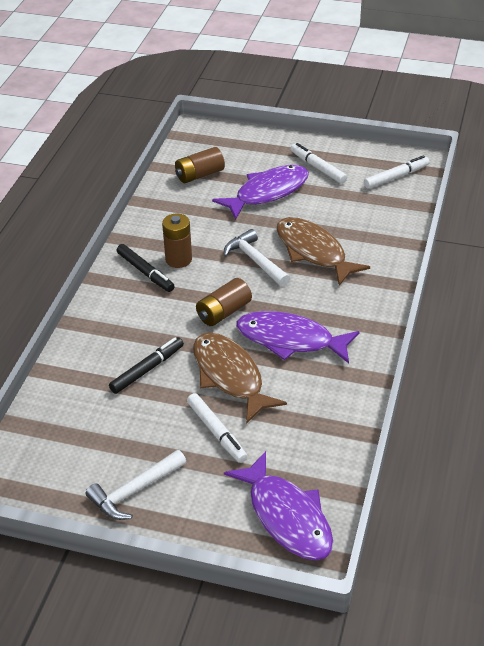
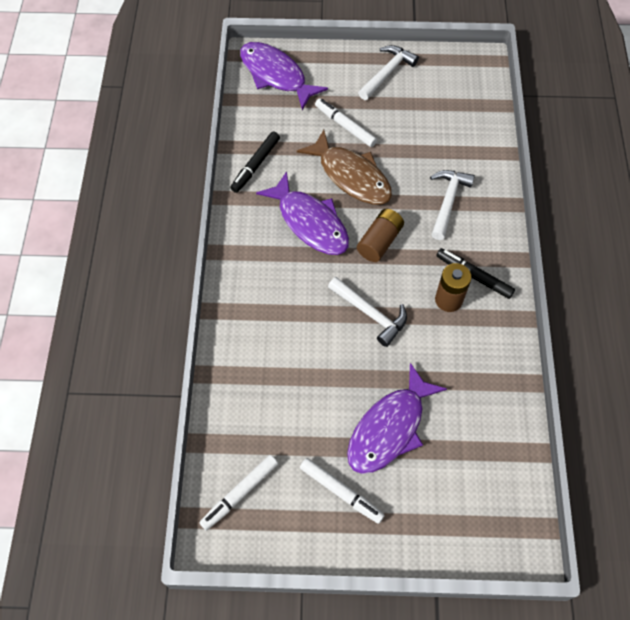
camera: 165 degrees right, 20 degrees up
black marker [109,337,184,394] -> black marker moved to [230,132,280,193]
brown battery [175,147,225,183] -> none
purple fish [236,311,360,363] -> purple fish turned 45 degrees clockwise [256,171,349,255]
brown fish [276,217,370,286] -> none
none -> white hammer [430,170,475,240]

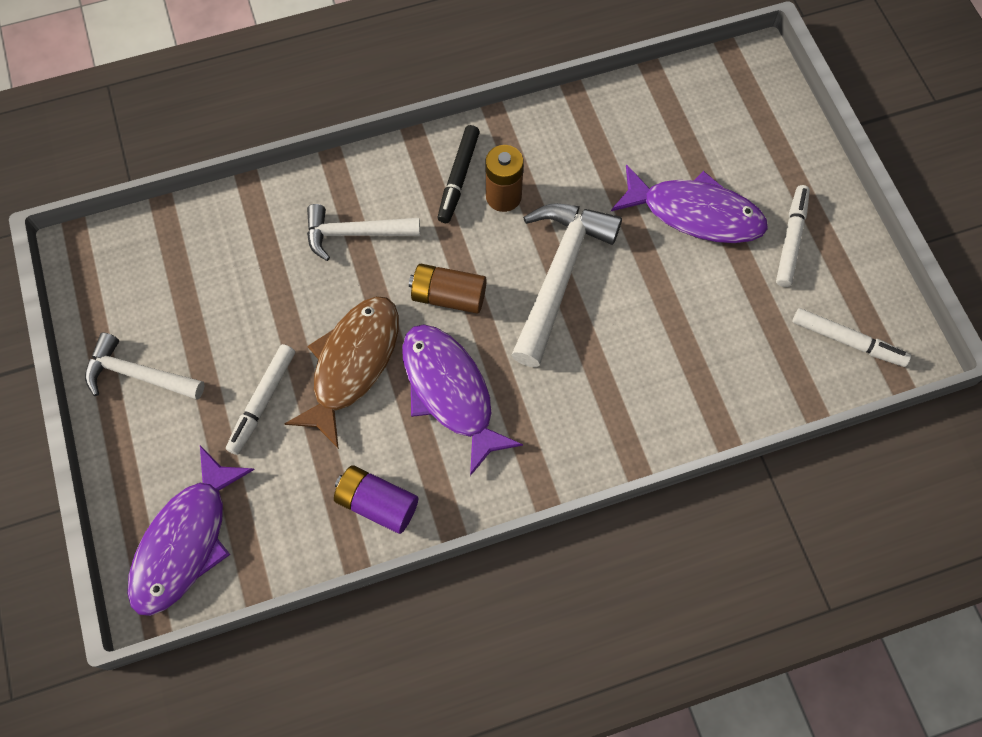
camera: 110 degrees left, 5 degrees up
black marker [230,132,280,193] -> purple battery [334,465,418,534]
purple fish [256,171,349,255] -> purple fish turned 60 degrees counterclockwise [402,324,523,476]
white hammer [328,277,407,347] -> white hammer [511,203,622,367], size x1.56

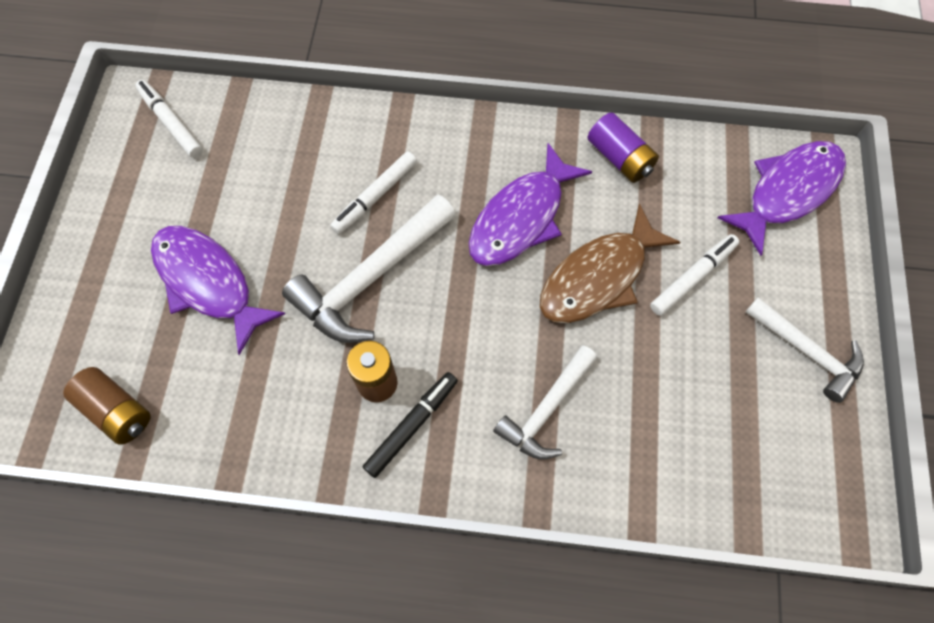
camera: 155 degrees left, 0 degrees up
white hammer [307,204,420,261] -> white hammer turned 105 degrees clockwise [493,345,597,460]
purple fish [402,324,523,476] -> purple fish turned 45 degrees clockwise [469,143,592,266]
brown battery [409,264,487,314] -> brown battery moved to [63,367,150,445]
white marker [776,185,810,287] -> white marker moved to [330,151,417,234]

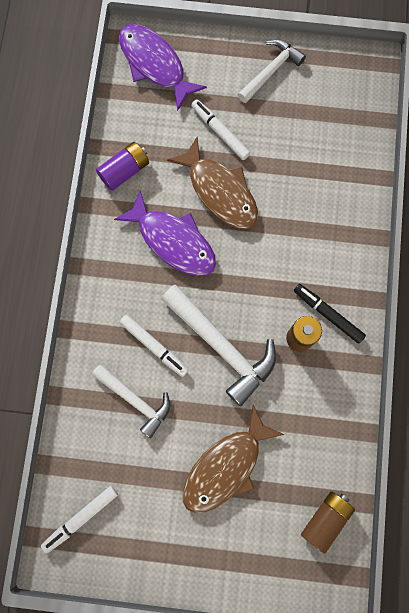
camera: 90 degrees left, 10 degrees up
purple fish [151,226,285,355] -> brown fish [183,405,285,513]
white hammer [493,345,597,460] -> white hammer moved to [92,364,170,438]

